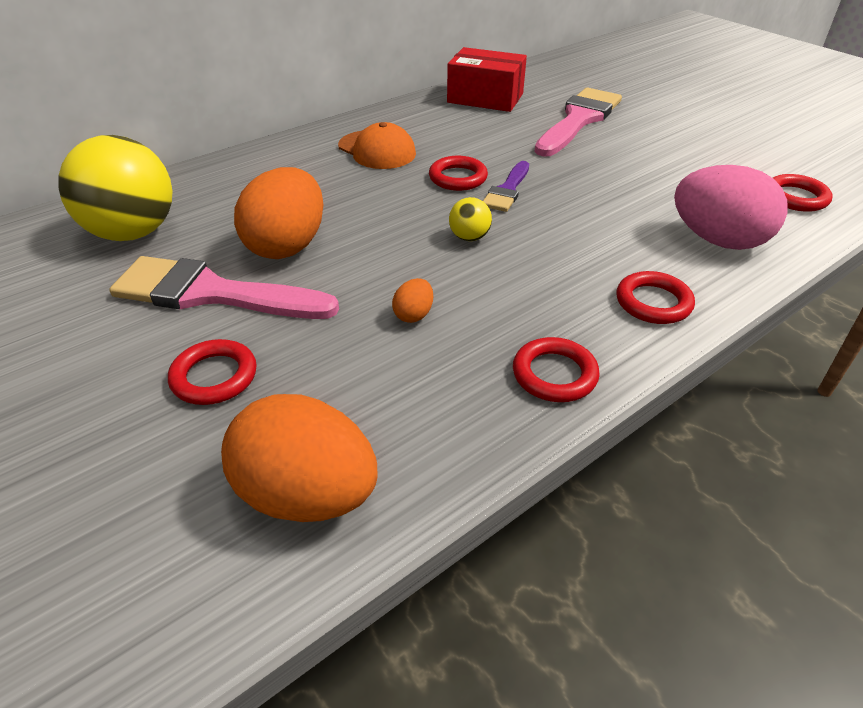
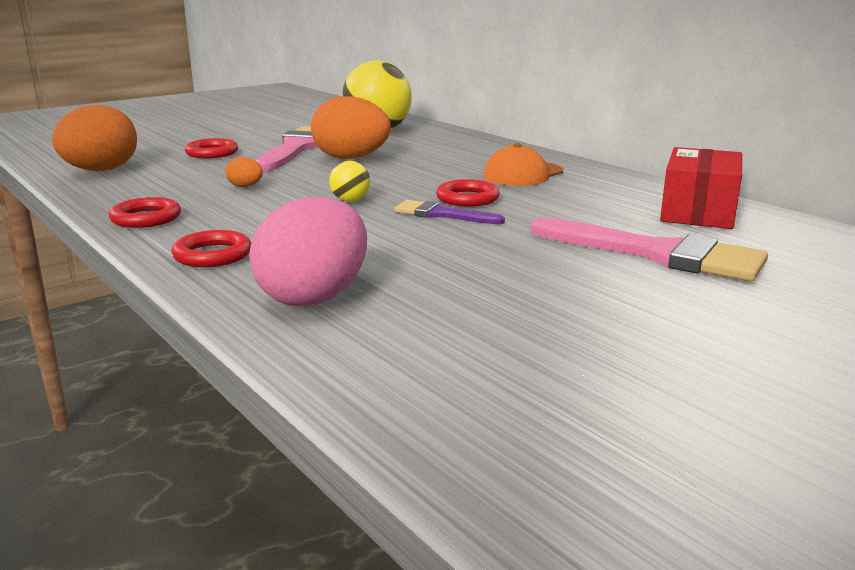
camera: 90 degrees right, 20 degrees down
red ring [773,174,832,212] -> none

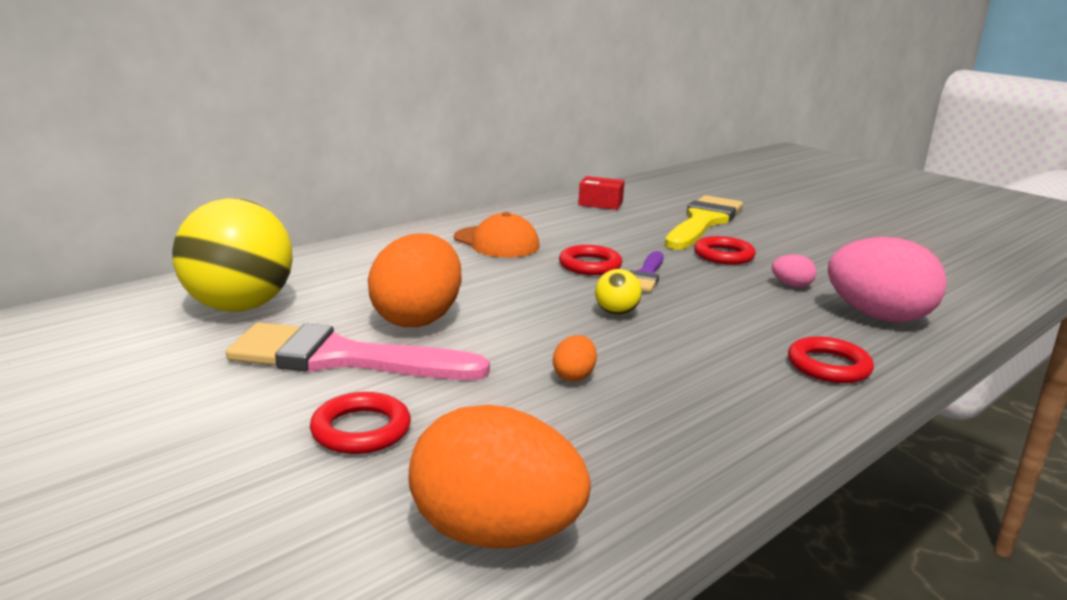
camera: 95 degrees left, 0 degrees up
red ring [109,197,181,228] -> red ring moved to [694,236,756,265]
pink brush [530,217,768,282] -> yellow brush [665,195,743,250]
red box [660,147,742,229] -> red box [578,176,625,210], size x0.57
none -> pink egg [772,254,817,287]

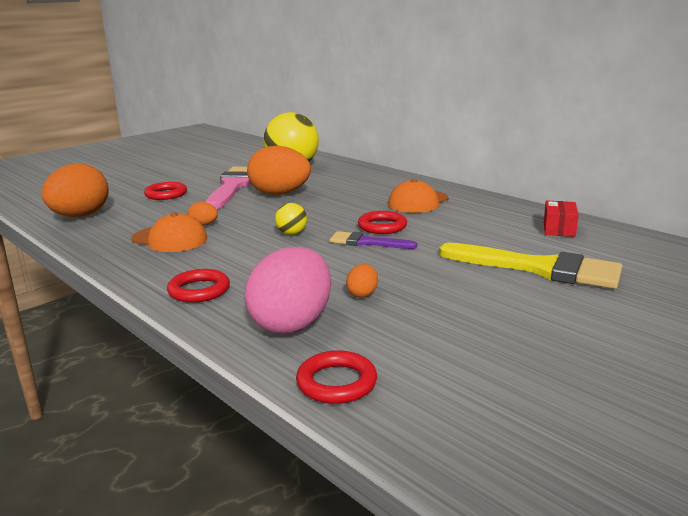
camera: 90 degrees right, 0 degrees up
red ring [694,236,756,265] -> red ring moved to [296,351,377,404]
pink egg [772,254,817,287] -> orange egg [346,264,378,298]
none -> orange cap [131,213,207,252]

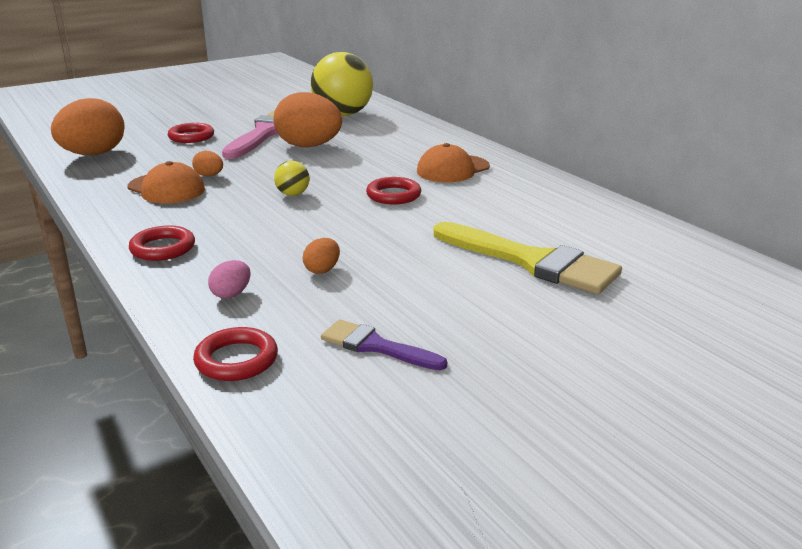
camera: 10 degrees right, 5 degrees up
pink egg [244,247,331,334] -> pink egg [208,260,250,299], size x0.43
purple brush [330,231,417,249] -> purple brush moved to [321,319,447,370]
red box [544,200,579,237] -> none

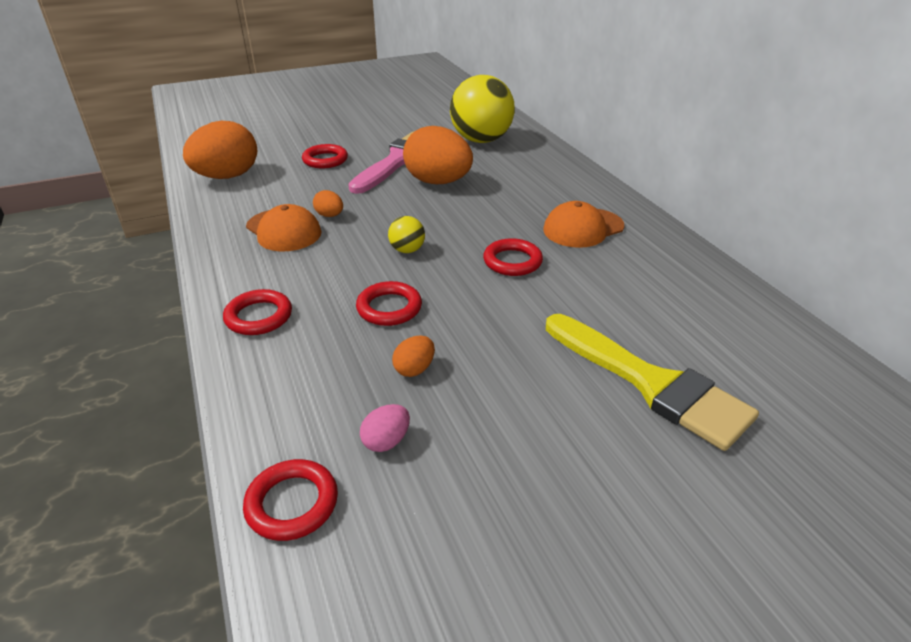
camera: 10 degrees right, 10 degrees up
pink egg [208,260,250,299] -> pink egg moved to [360,404,410,452]
purple brush [321,319,447,370] -> none
none -> red ring [356,281,422,326]

